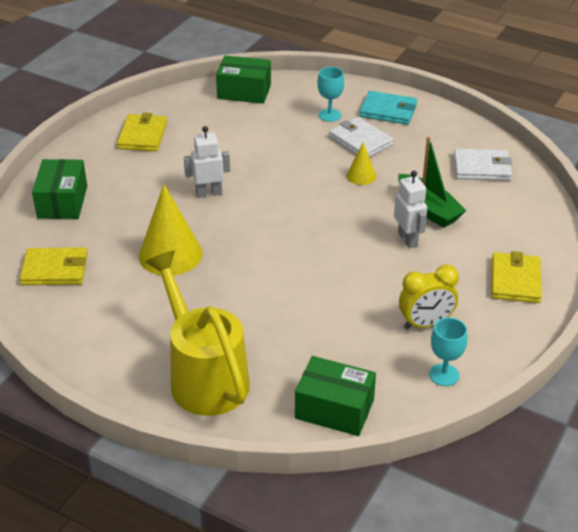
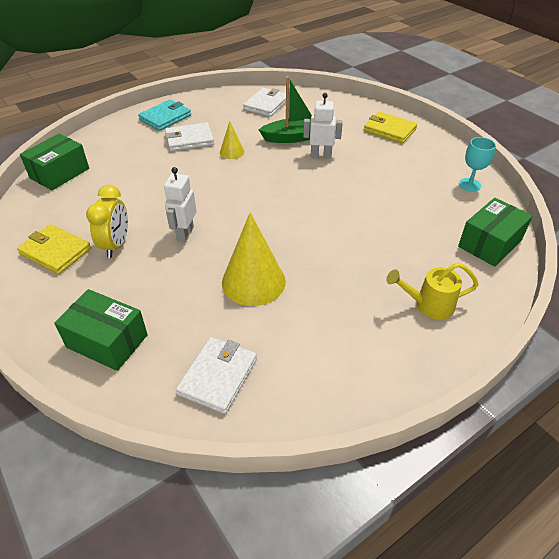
camera: 65 degrees left, 5 degrees up
yellow wallet [20,247,87,285] -> white wallet [176,337,257,414]
yellow watering can [145,251,250,416] -> yellow watering can [386,263,479,319], size x0.53
turquoise goblet [318,67,344,122] -> none
yellow clock [399,265,459,329] -> yellow clock moved to [86,185,128,258]

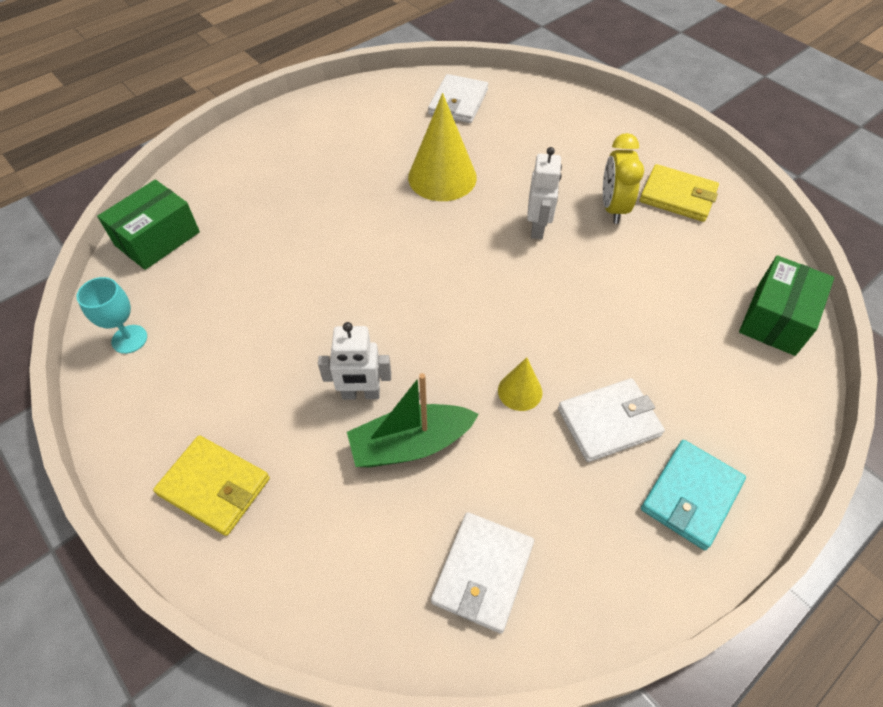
camera: 175 degrees right, 10 degrees up
green box [54,289,148,371] -> none
yellow watering can [386,263,479,319] -> none

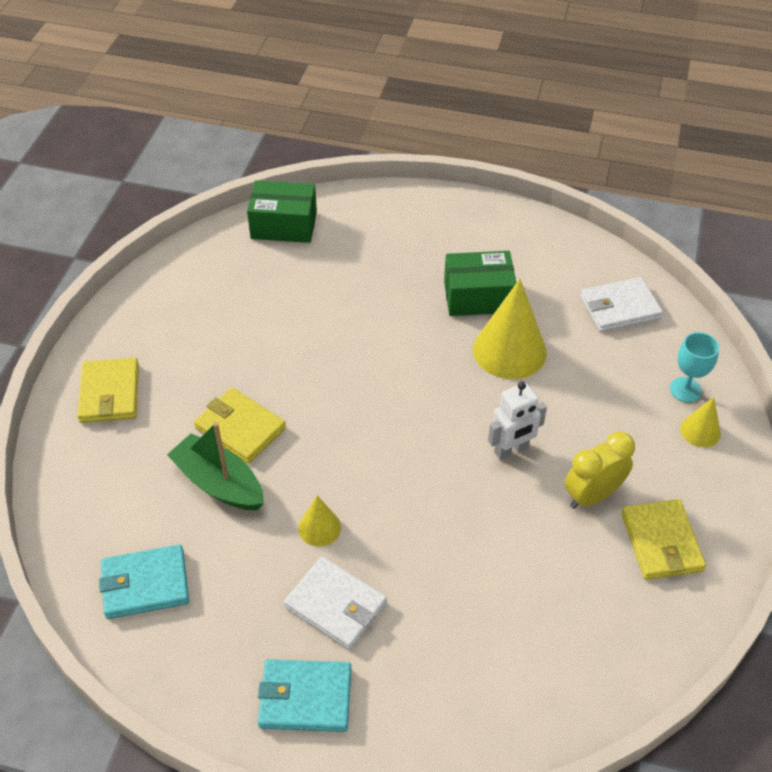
camera: 55 degrees right, 5 degrees down
turquoise goblet [77,277,147,354] -> turquoise goblet moved to [670,332,719,402]
white robot [318,322,391,400] -> yellow wallet [194,387,286,464]
white wallet [431,512,534,634] -> turquoise wallet [99,544,189,619]
green box [739,255,834,356] -> green box moved to [444,251,517,316]
none -> yellow cone [680,397,721,448]

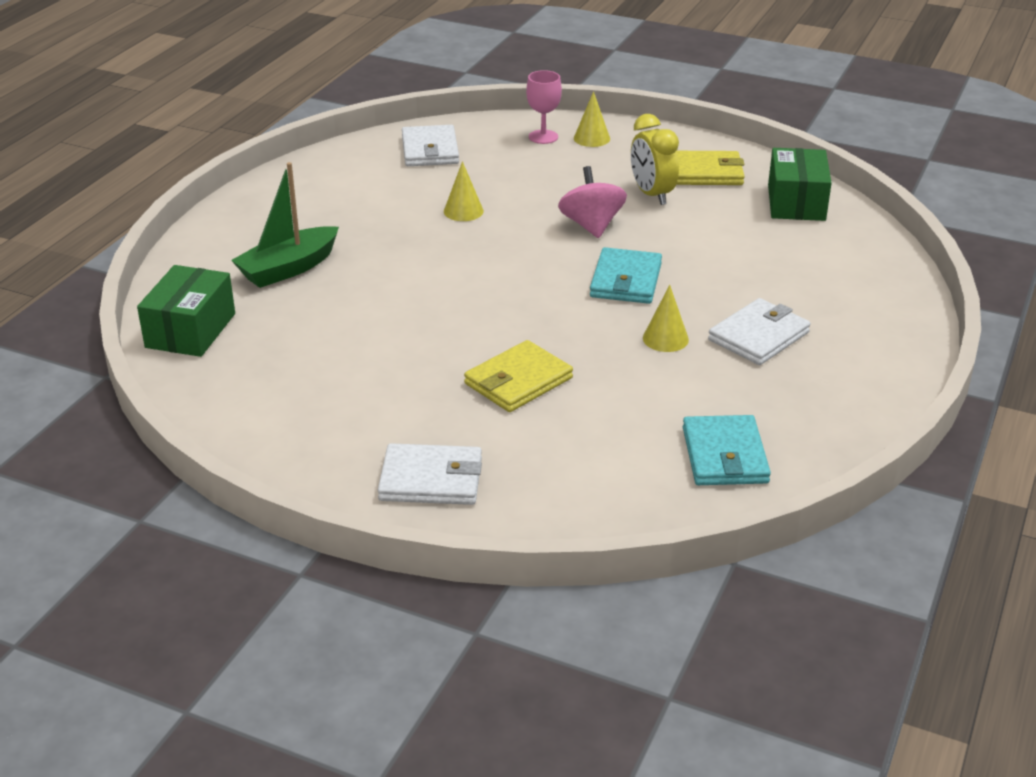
camera: 80 degrees left, 15 degrees down
yellow wallet [77,358,139,423] -> white wallet [378,443,482,505]
green boat [167,422,264,510] -> green boat moved to [231,162,339,288]
turquoise wallet [258,659,351,732] -> turquoise wallet moved to [590,247,662,304]
green box [444,251,517,316] -> green box moved to [768,148,832,221]
yellow cone [473,279,547,379] -> yellow cone [444,161,484,221], size x0.51
white robot [488,381,547,460] -> pink spinning top [558,166,627,238]
turquoise goblet [670,332,719,402] -> pink goblet [526,70,562,144]

